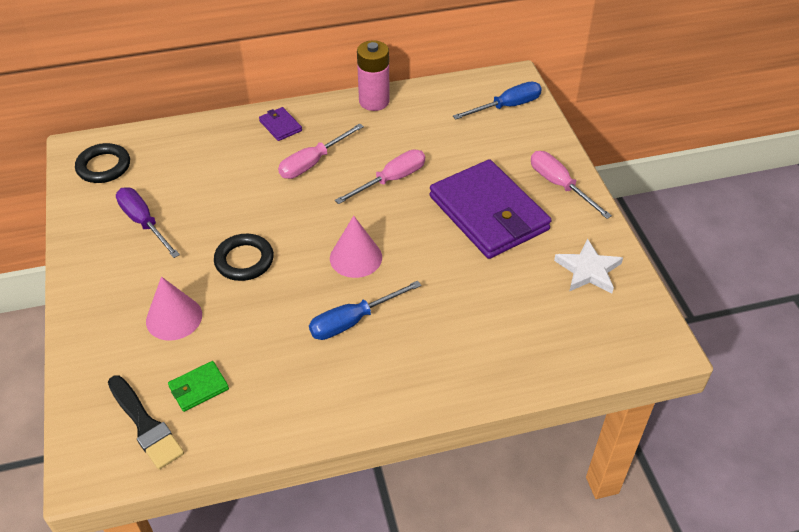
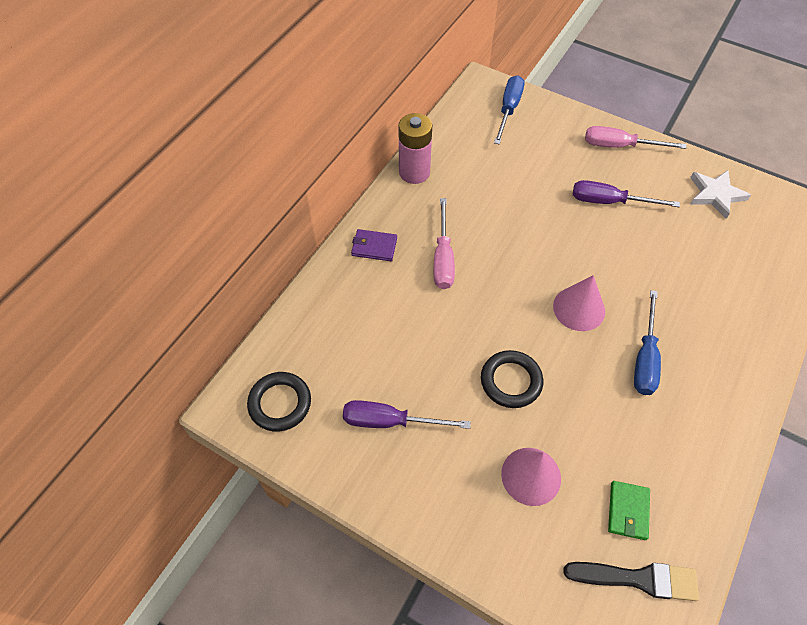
camera: 45 degrees left, 10 degrees up
pink screwdriver [335,150,425,204] -> none
purple wallet [430,159,551,259] -> purple screwdriver [573,180,680,207]

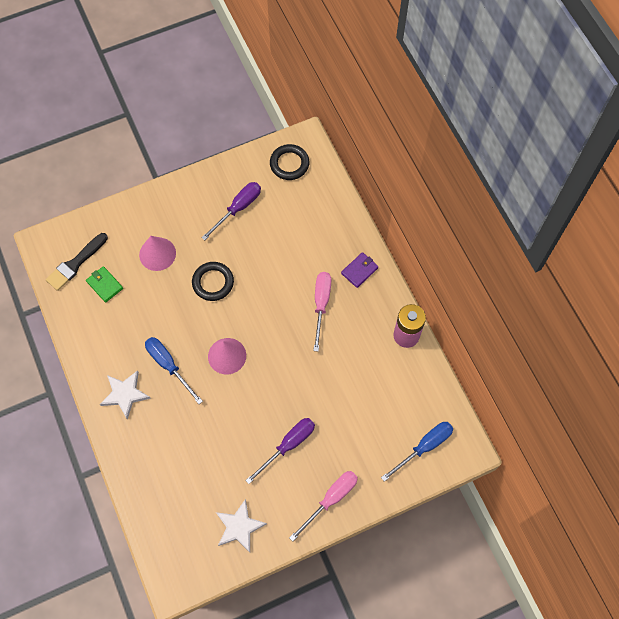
camera: 125 degrees right, 10 degrees up
pink screwdriver [434,198,455,289] -> pink screwdriver turned 60 degrees clockwise [313,272,331,351]
blue screwdriver [494,75,525,145] -> blue screwdriver turned 90 degrees counterclockwise [381,422,453,482]
none -> white star [100,370,151,420]

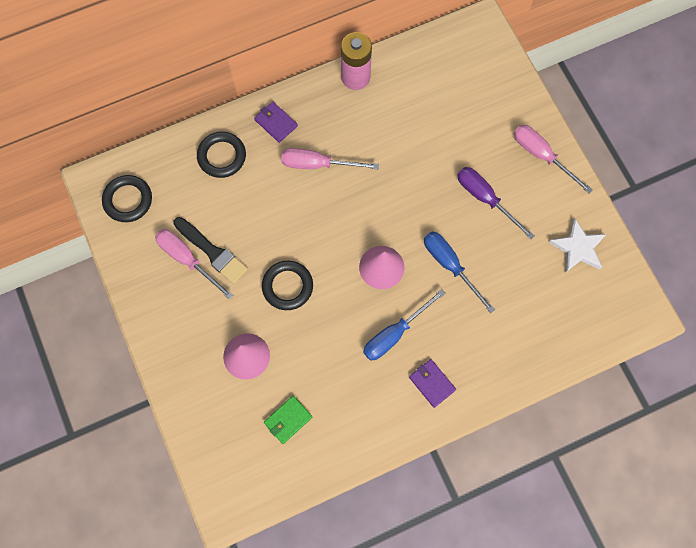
camera: 90 degrees left, 5 degrees up
black brush [46,233,108,291] -> black brush moved to [173,217,248,284]
white star [100,370,151,420] -> purple wallet [409,359,456,408]
purple screwdriver [201,182,261,240] -> pink screwdriver [155,229,233,300]
blue screwdriver [381,422,453,482] -> blue screwdriver moved to [424,231,495,313]
none -> black ring [197,132,246,178]

